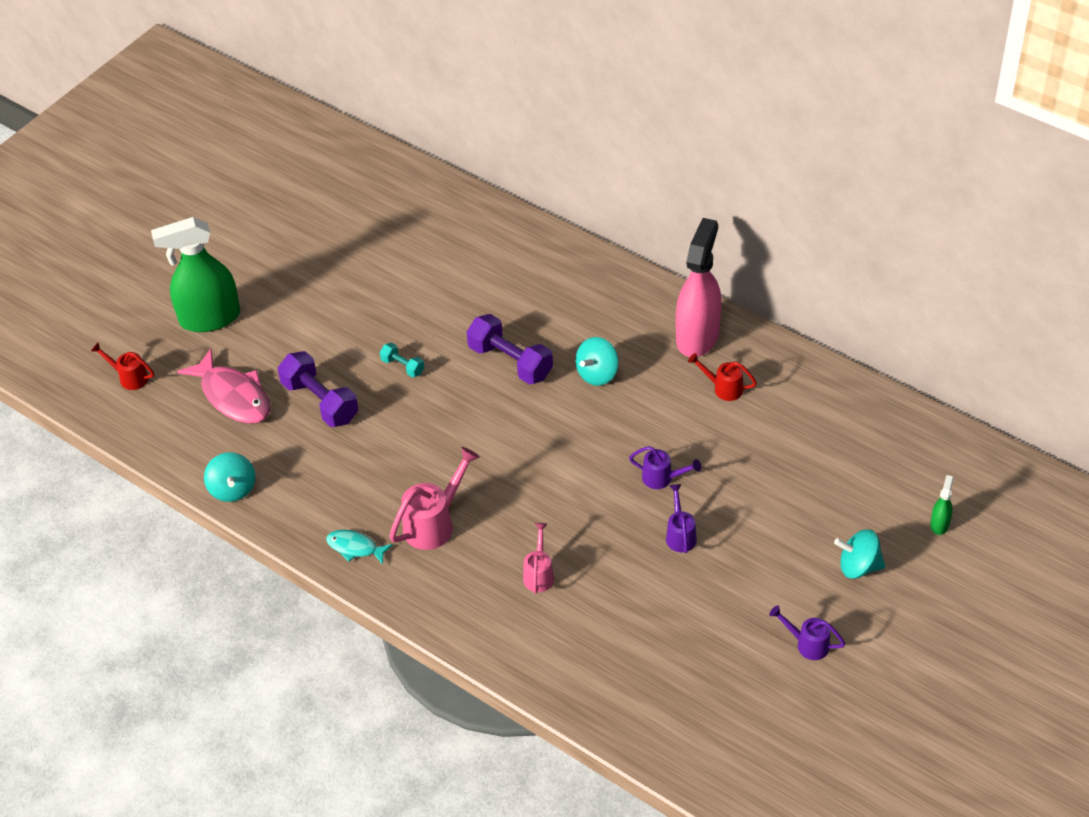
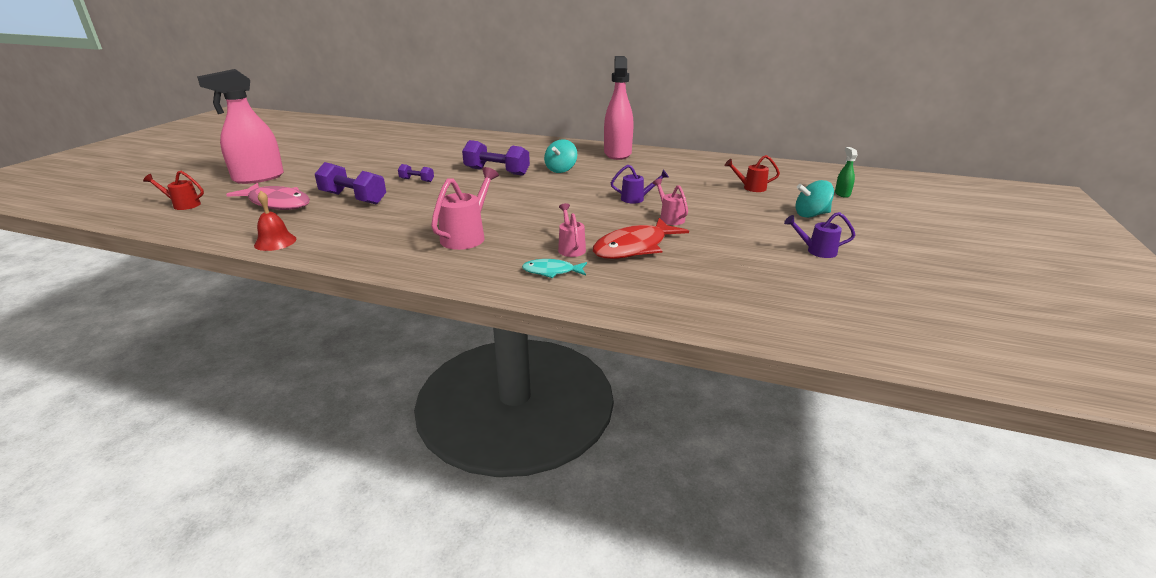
camera: 20 degrees left, 20 degrees down
green spray bottle [151,217,240,332] -> pink spray bottle [197,69,284,184]
turquoise spinning top [204,452,255,502] -> red bell [254,191,297,251]
turquoise fish [326,530,393,565] -> turquoise fish moved to [522,259,587,278]
turquoise dumbbell [380,343,424,377] -> purple dumbbell [398,164,434,182]
purple watering can [666,484,697,553] -> pink watering can [653,179,688,225]
red watering can [688,353,757,401] -> red watering can moved to [725,155,780,192]
none -> red fish [593,218,689,259]

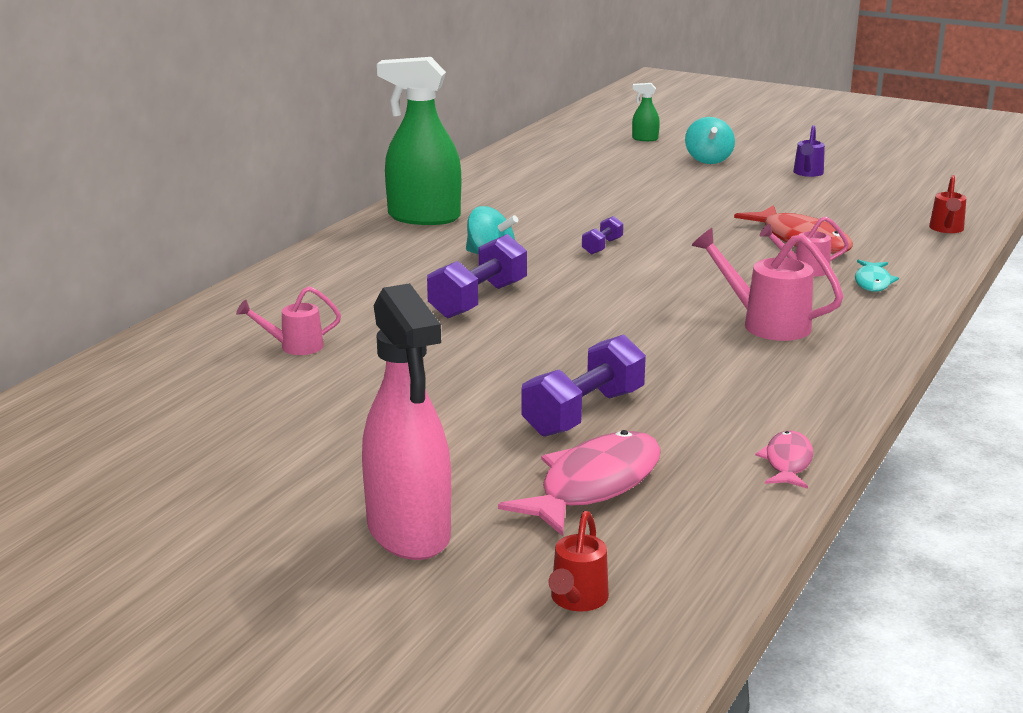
camera: 80 degrees left, 5 degrees down
red bell [254,191,297,251] -> pink fish [755,431,813,489]
purple dumbbell [398,164,434,182] -> purple dumbbell moved to [582,216,623,255]
pink spray bottle [604,56,633,160] -> green spray bottle [377,57,461,225]
purple watering can [611,165,669,204] -> none
pink watering can [653,179,688,225] -> pink watering can moved to [236,286,341,355]
red watering can [725,155,780,192] -> red watering can moved to [929,175,966,233]

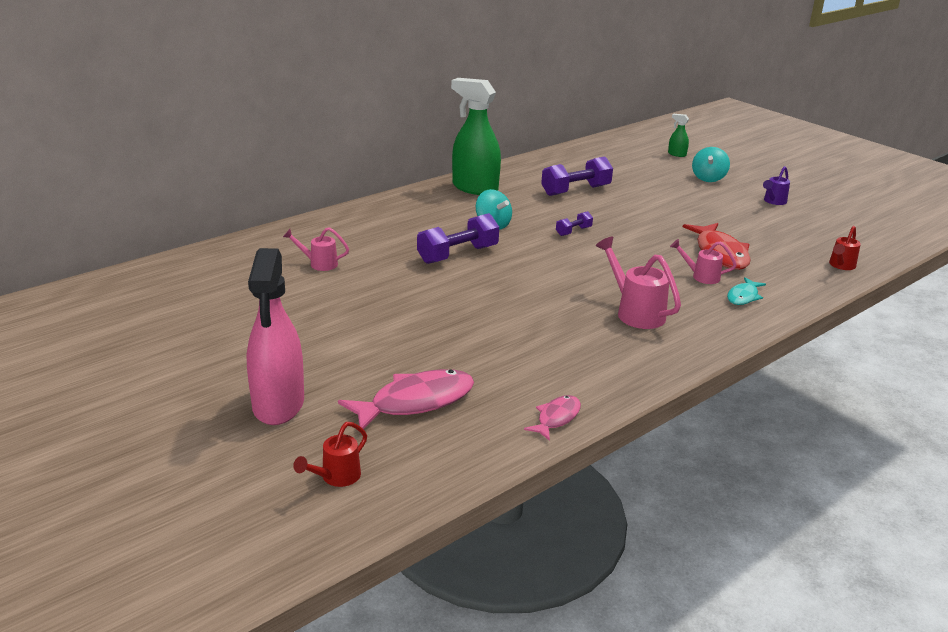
camera: 20 degrees right, 5 degrees up
purple dumbbell [521,334,646,437] -> purple dumbbell moved to [541,156,613,196]

